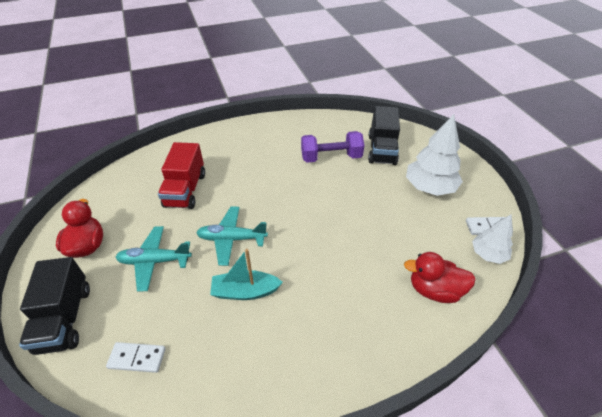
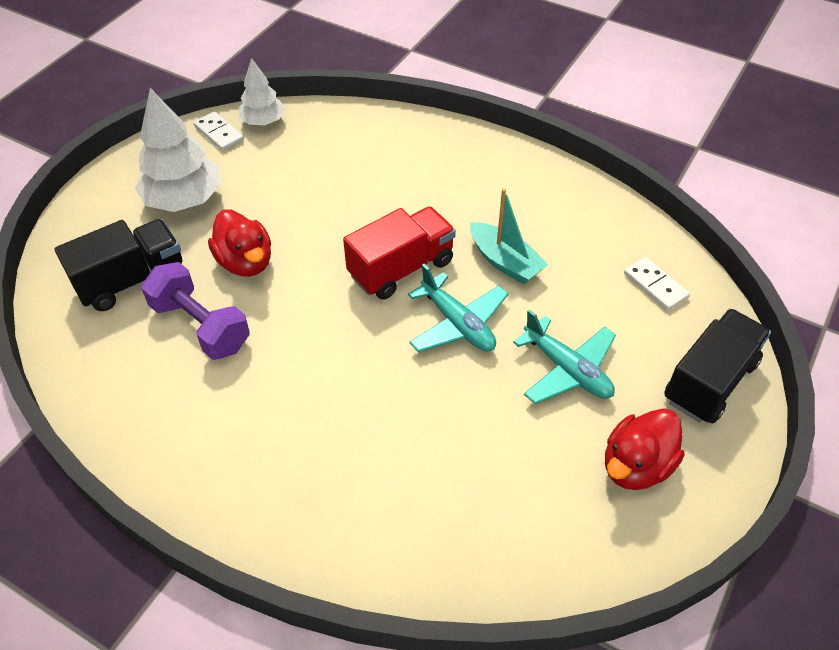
camera: 130 degrees left, 5 degrees up
red truck [158,142,205,209] -> red truck moved to [343,206,456,300]
red duck [404,252,476,303] -> red duck moved to [208,209,271,277]

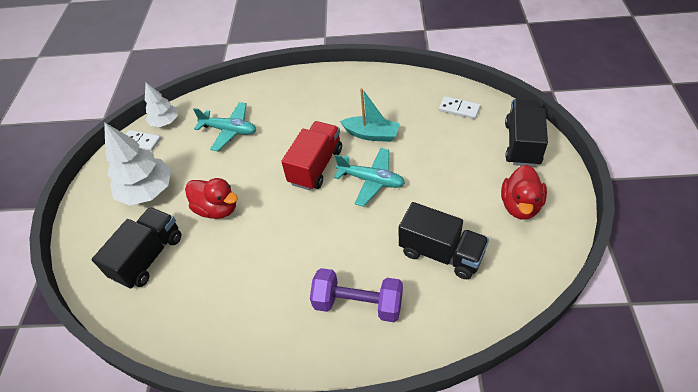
camera: 25 degrees left, 0 degrees up
purple dumbbell [141,262,250,360] -> purple dumbbell moved to [310,268,403,322]
turquoise plane [513,309,616,404] -> turquoise plane moved to [193,102,256,151]
none -> black truck [399,202,489,279]

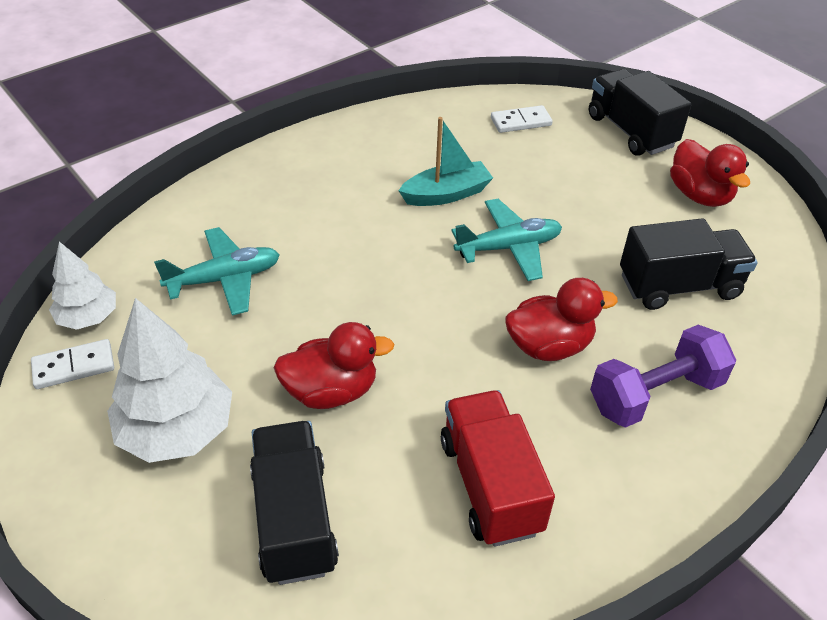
camera: 45 degrees left, 5 degrees down
red truck [281,121,342,190] -> red truck moved to [441,390,555,547]
none -> red duck [505,278,618,361]

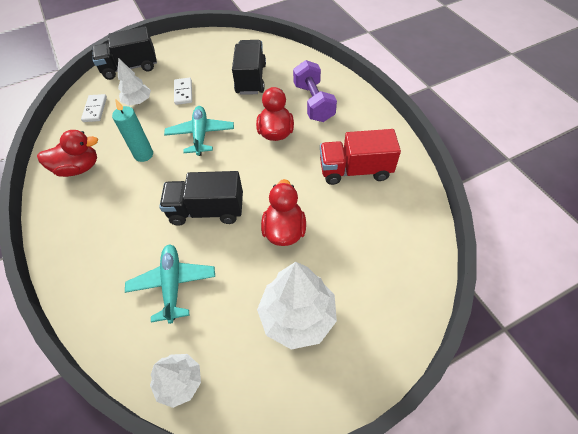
camera: 75 degrees left, 10 degrees up
white domino [31,339,114,389] -> white domino moved to [174,78,192,105]
black truck [250,421,339,585] -> black truck moved to [159,171,243,226]
turquoise boat [398,117,493,206] -> turquoise candle [112,99,153,162]
red duck [670,139,750,207] -> red duck moved to [37,130,98,177]
none -> white tree [118,58,151,105]

